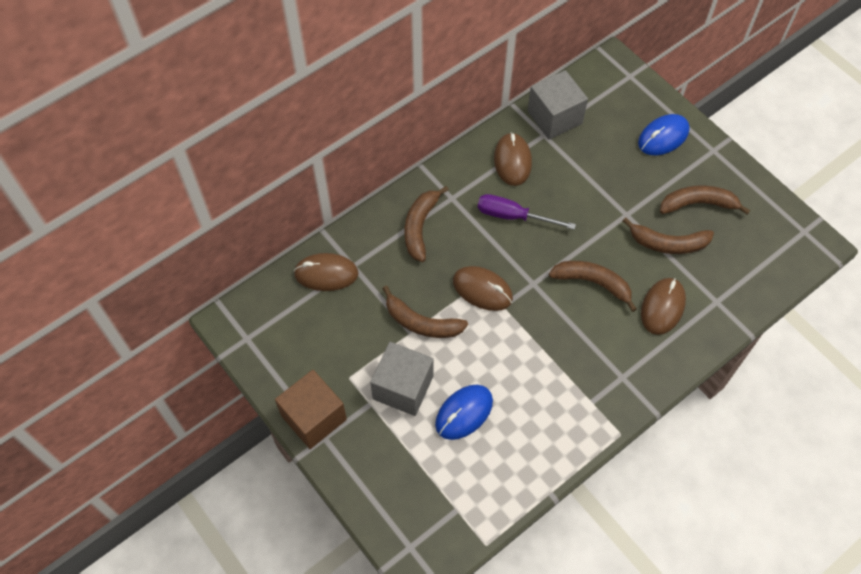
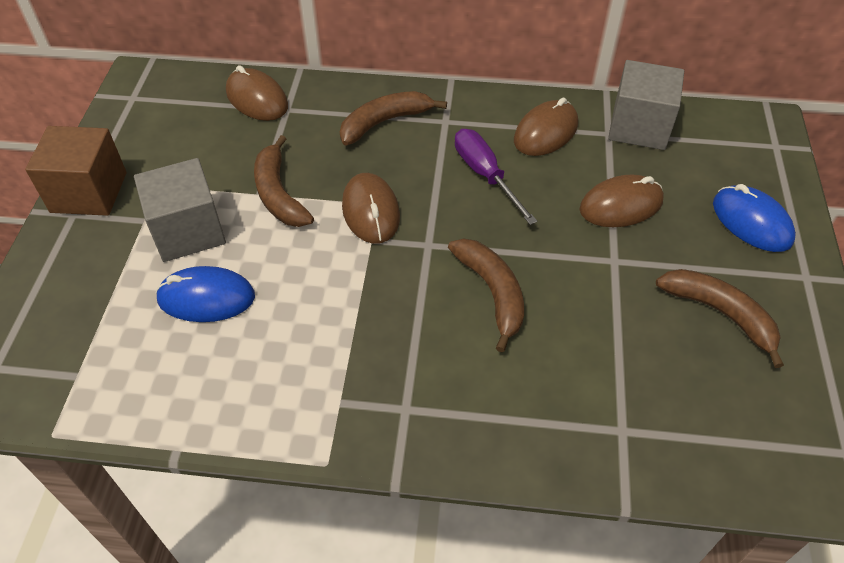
camera: 45 degrees right, 10 degrees down
brown banana [623,217,714,254] -> none
blue mouse [638,114,690,155] -> blue mouse turned 45 degrees clockwise [713,184,796,252]
brown mouse [641,278,686,335] -> brown mouse moved to [579,174,664,227]

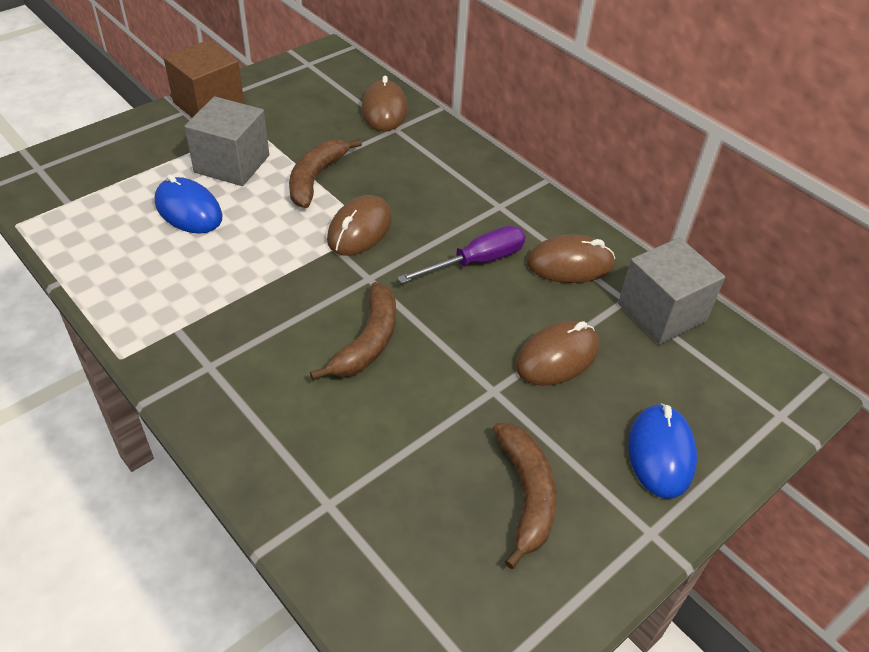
camera: 40 degrees right, 5 degrees down
brown banana [340,91,447,145] -> none
purple screwdriver [455,129,538,225] -> purple screwdriver turned 45 degrees clockwise [397,226,526,284]
brown mouse [579,174,664,227] -> brown mouse turned 60 degrees counterclockwise [516,321,599,386]

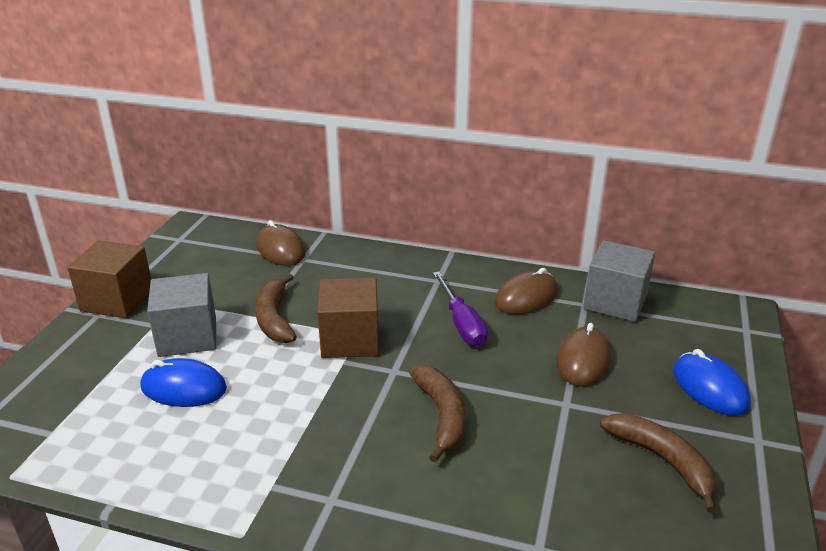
camera: 30 degrees left, 15 degrees down
brown mouse [327,195,392,256] -> brown cube [317,278,379,358]
purple screwdriver [397,226,526,284] -> purple screwdriver turned 135 degrees clockwise [433,272,488,347]

